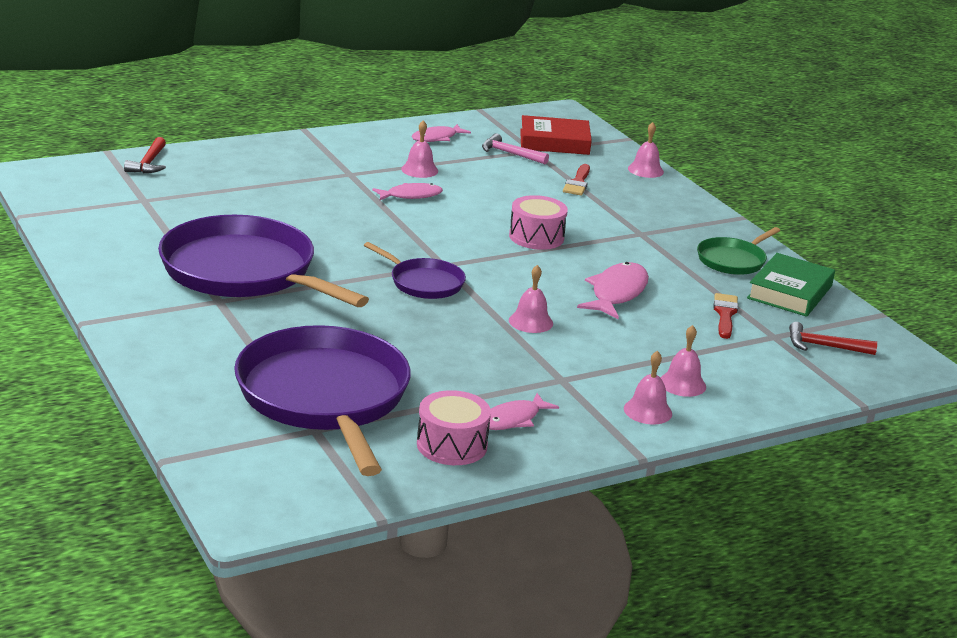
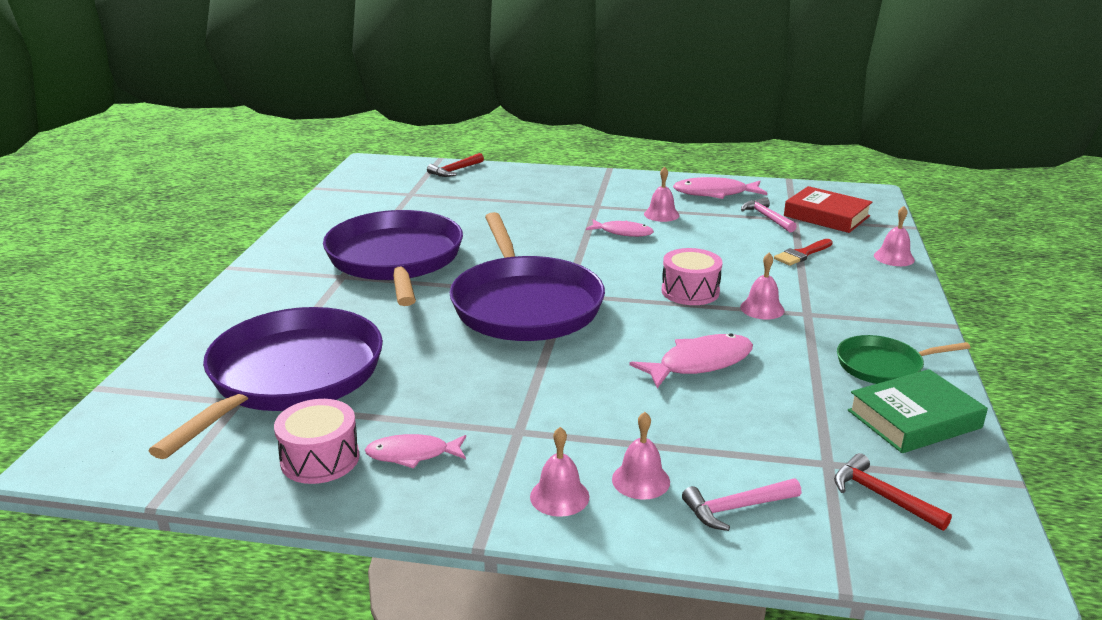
camera: 40 degrees right, 0 degrees up
purple pan [364,242,466,299] -> purple pan [449,212,605,341], size x2.06
pink fish [412,124,471,142] -> pink fish [673,177,767,199], size x1.51
pink bell [509,265,553,333] -> pink bell moved to [740,253,784,319]
red brush [714,293,738,339] -> none
none -> pink hammer [682,479,801,531]

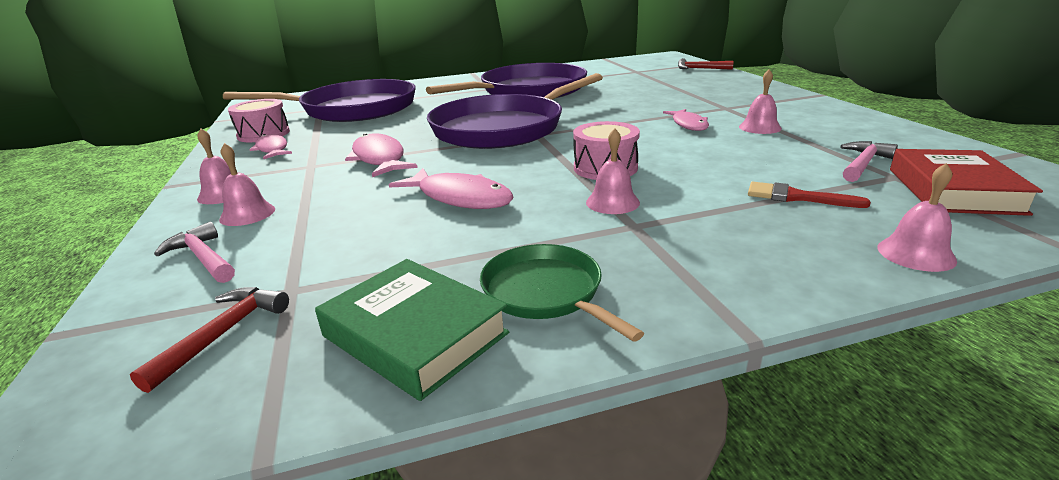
camera: 65 degrees right, 0 degrees up
pink fish [673,177,767,199] -> pink fish moved to [345,133,418,177]

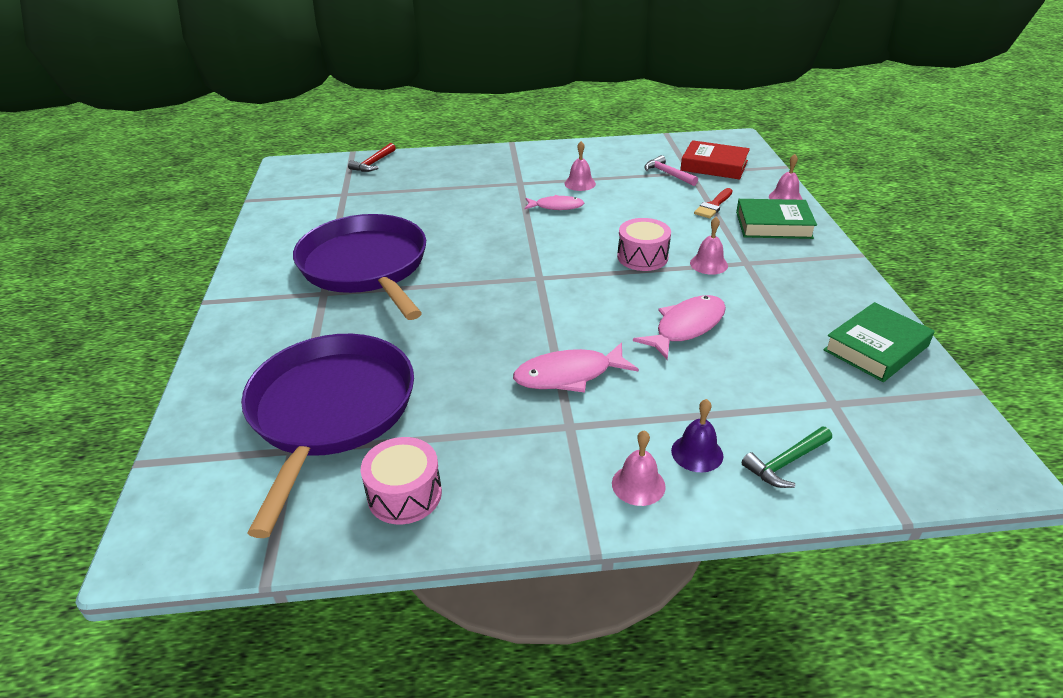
camera: 80 degrees left, 10 degrees up
red hammer [130,287,289,393] -> none
pink hammer [154,222,235,283] -> green hammer [742,427,832,488]
pink bell [219,143,275,226] -> purple bell [671,399,723,473]
pink fish [250,134,292,159] -> none
purple pan [427,73,603,149] -> none
green pan [480,244,644,342] -> none
none -> green book [736,199,817,239]

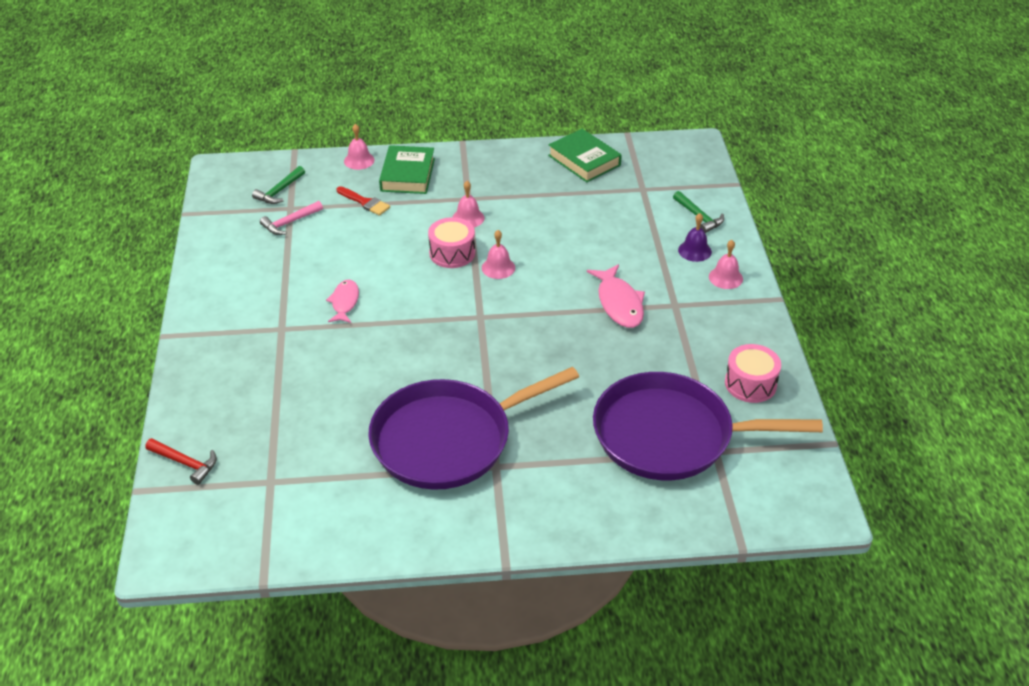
camera: 90 degrees left, 5 degrees up
pink bell [564,141,596,191] -> pink bell moved to [482,230,515,279]
pink fish [633,295,726,360] -> none
red book [680,140,750,179] -> green hammer [252,166,305,204]

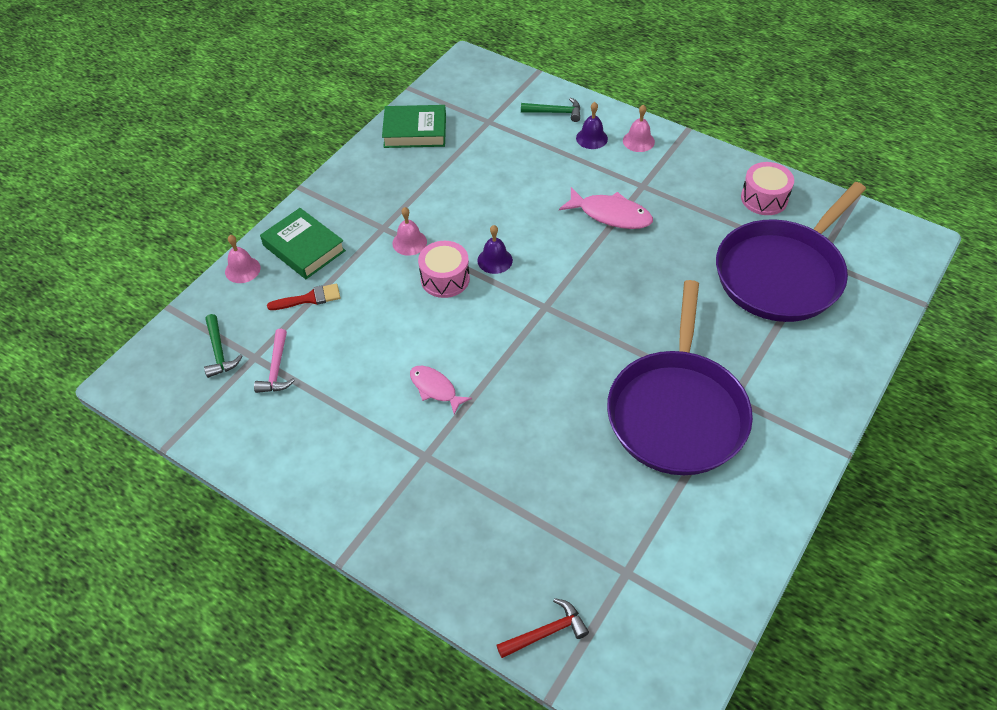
camera: 50 degrees left, 10 degrees up
pink bell [482,230,515,279] -> purple bell [477,225,513,274]

